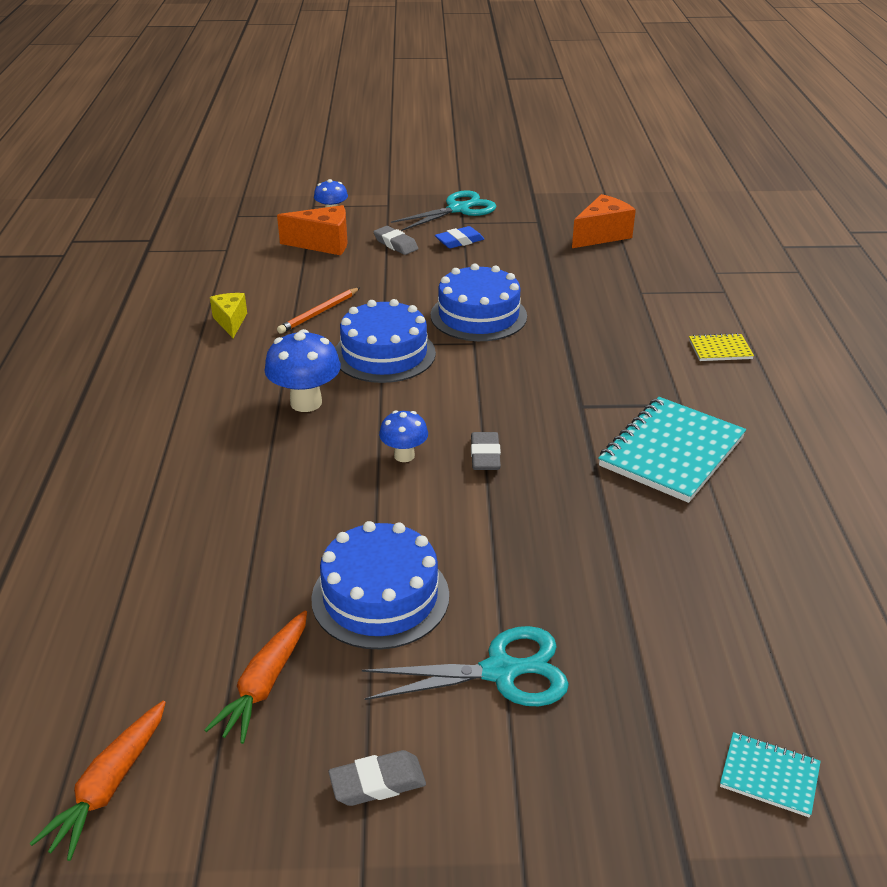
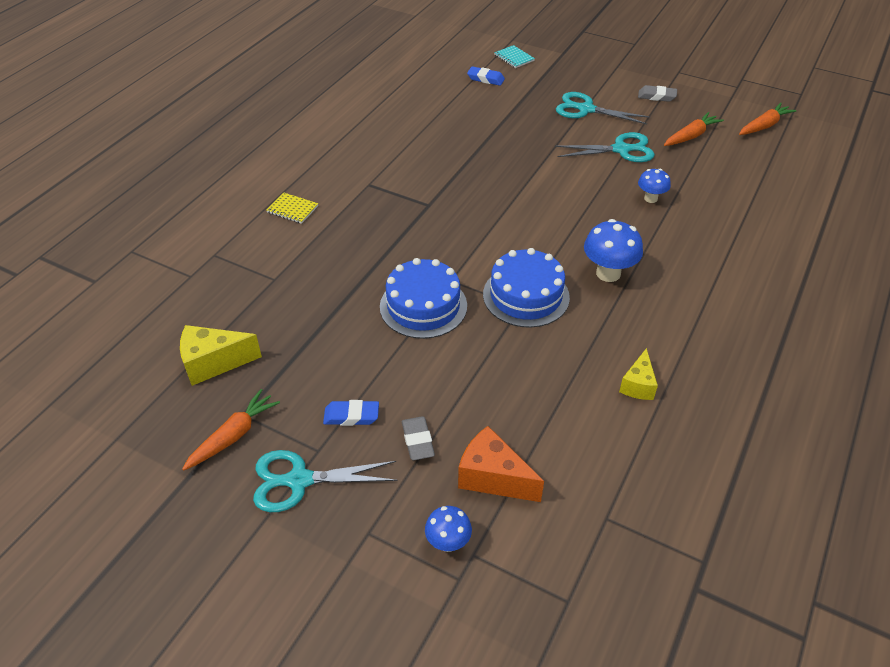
camera: 150 degrees left, 10 degrees up
orange pencil [277,288,360,334] -> none
blue cake [311,521,449,649] -> turquoise scissors [555,132,655,162]
blue mushroom [379,410,428,462] -> blue mushroom moved to [638,169,671,203]
grey eraser [471,432,501,470] -> none
orange cheese [572,194,636,248] -> yellow cheese [180,325,262,386]
turquoise notebook [598,397,746,503] -> none
none -> orange carrot [182,389,280,471]
none -> blue eraser [467,66,505,86]

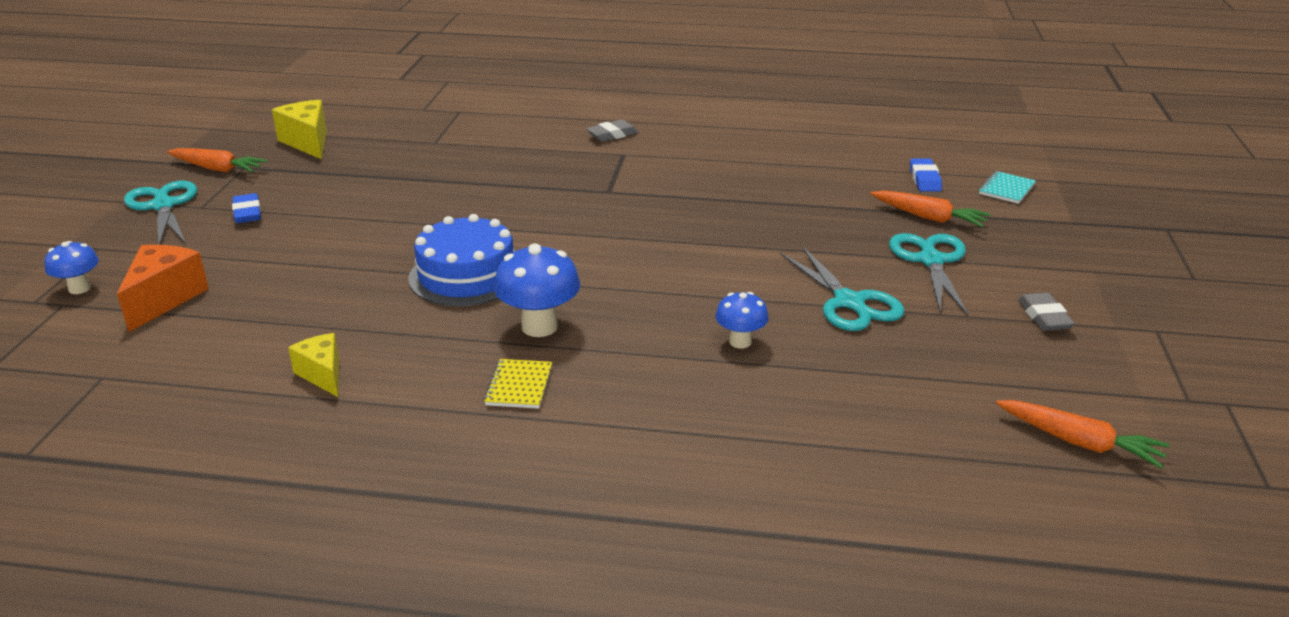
camera: 70 degrees right, 15 degrees down
yellow notebook [266,192,318,224] -> yellow notebook moved to [484,359,552,409]
blue cake [380,258,467,339] -> none
grey eraser [402,416,435,460] -> grey eraser moved to [586,120,638,142]
yellow cheese [619,348,658,400] -> yellow cheese turned 60 degrees clockwise [288,333,339,397]
orange carrot [664,112,724,146] -> orange carrot moved to [870,190,991,227]

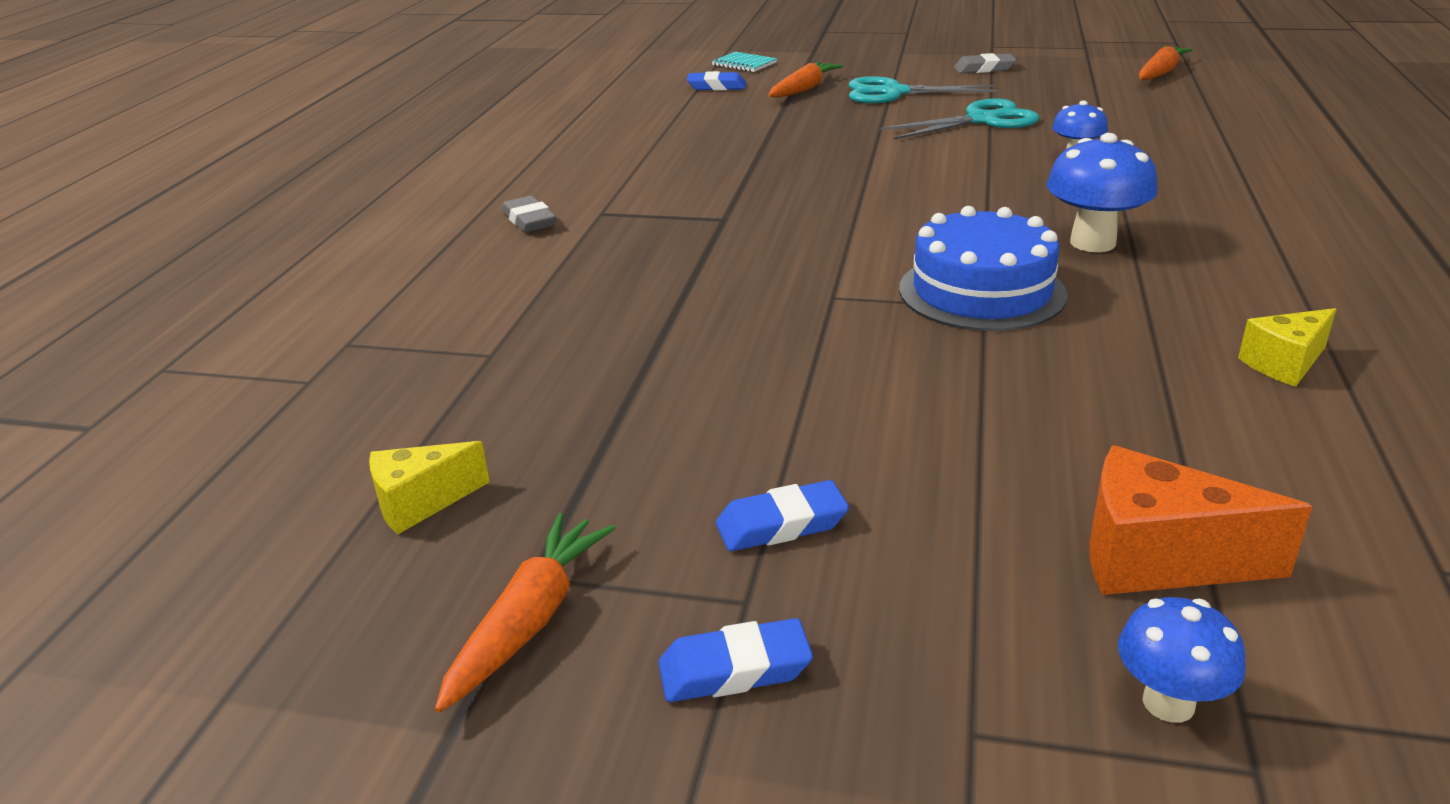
camera: 85 degrees left, 0 degrees up
turquoise scissors [124,181,197,245] -> blue eraser [658,618,813,702]
yellow cheese [272,100,327,159] -> yellow cheese [369,441,490,534], size x0.65
yellow notebook [484,359,552,409] -> none

